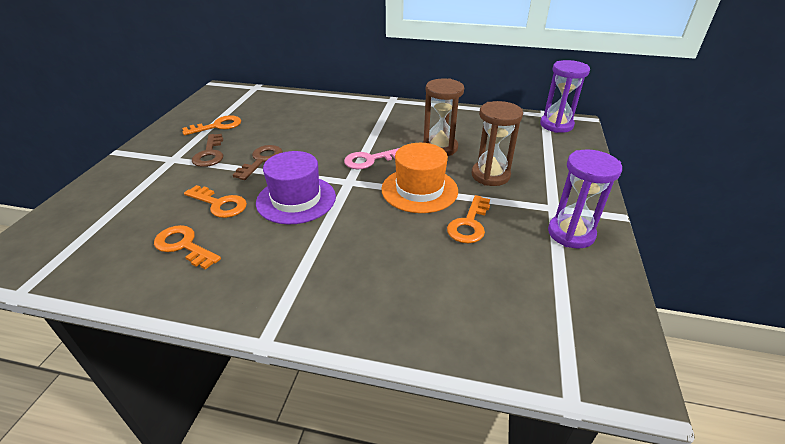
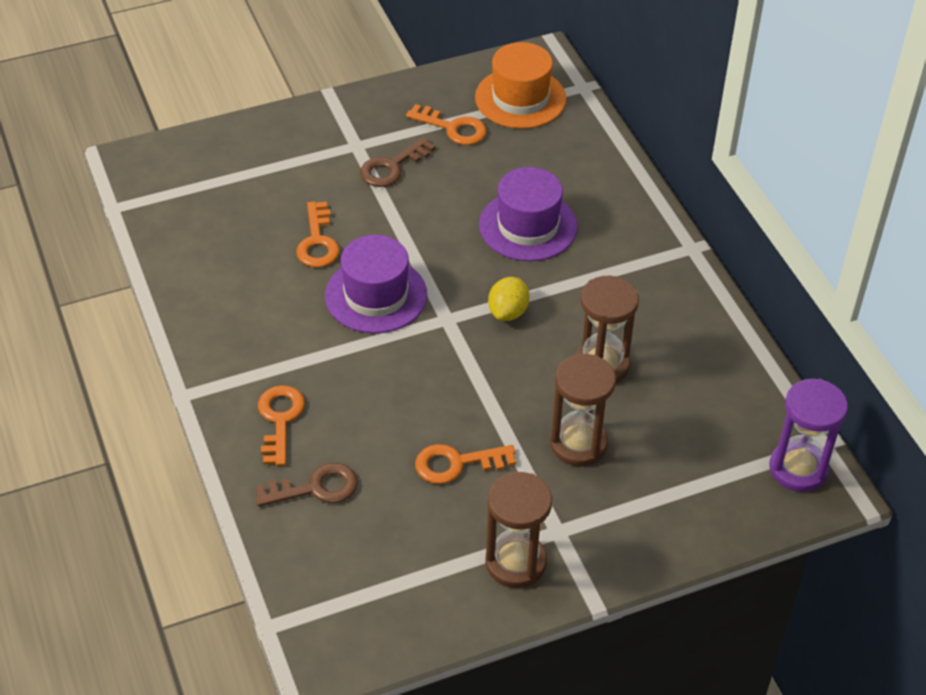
camera: 55 degrees right, 10 degrees up
orange key [154,225,221,270] -> orange key moved to [258,385,305,466]
brown key [233,145,283,180] -> brown key moved to [255,463,358,506]
pink key [344,148,399,169] -> yellow lemon [488,277,530,321]
orange hat [381,143,458,213] -> orange hat moved to [475,42,566,129]
purple hourglass [548,149,622,249] -> brown hourglass [485,472,552,588]
none -> purple hat [479,167,577,261]

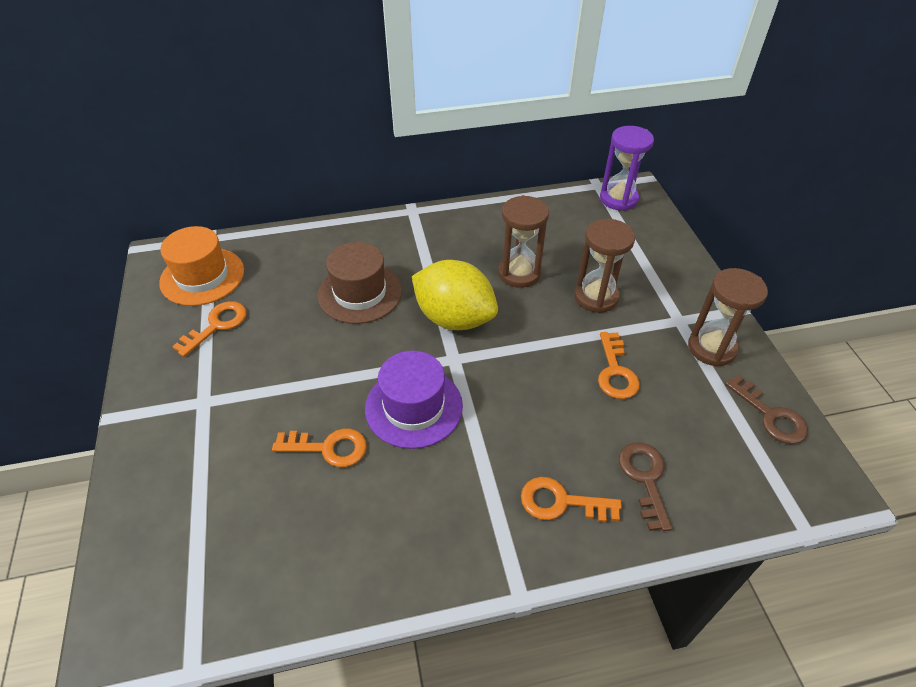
camera: 80 degrees left, 0 degrees up
brown key [360,137,436,187] -> brown key moved to [725,375,808,444]
purple hat [479,167,577,261] -> brown hat [318,242,402,324]
yellow lemon [488,277,530,321] -> yellow lemon [412,260,498,330], size x1.95

